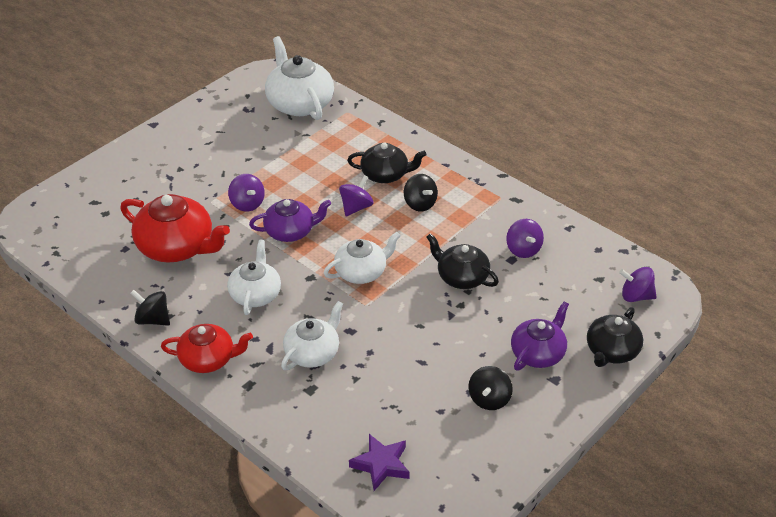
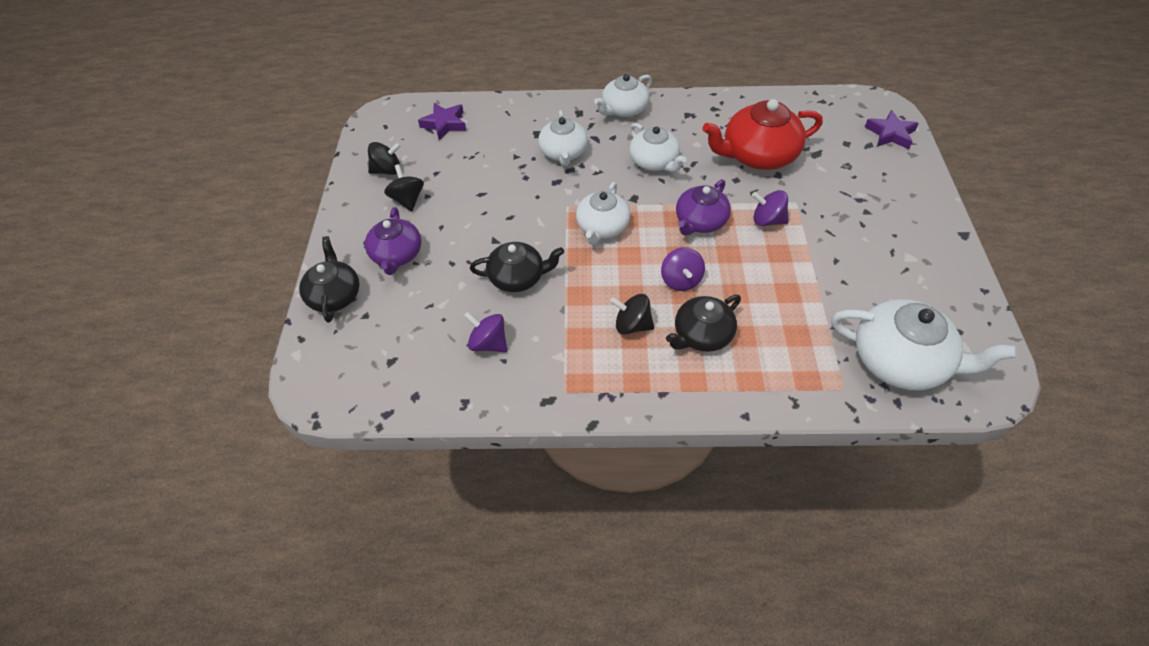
camera: 140 degrees right, 10 degrees up
black spinning top [130,290,170,326] -> black spinning top moved to [368,142,401,175]
red teapot [161,324,253,373] -> white teapot [594,74,652,117]
purple spinning top [619,267,657,302] -> none
none -> purple star [865,110,919,149]

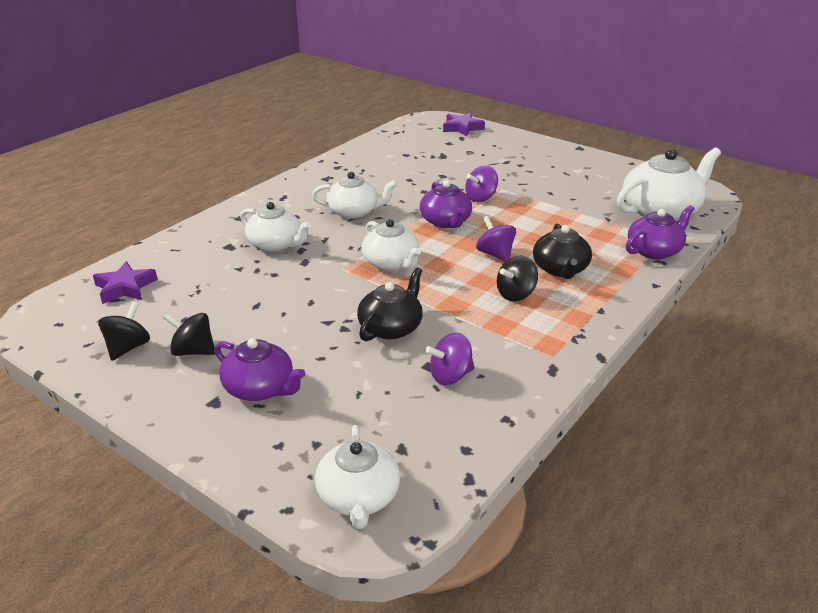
camera: 55 degrees left, 20 degrees down
black teapot [299,236,360,323] -> none
white teapot [594,74,652,117] -> white teapot moved to [315,425,400,529]
purple spinning top [661,247,705,291] -> purple spinning top turned 150 degrees counterclockwise [476,216,516,262]
red teapot [702,99,823,170] -> none
none -> purple teapot [626,205,695,259]

